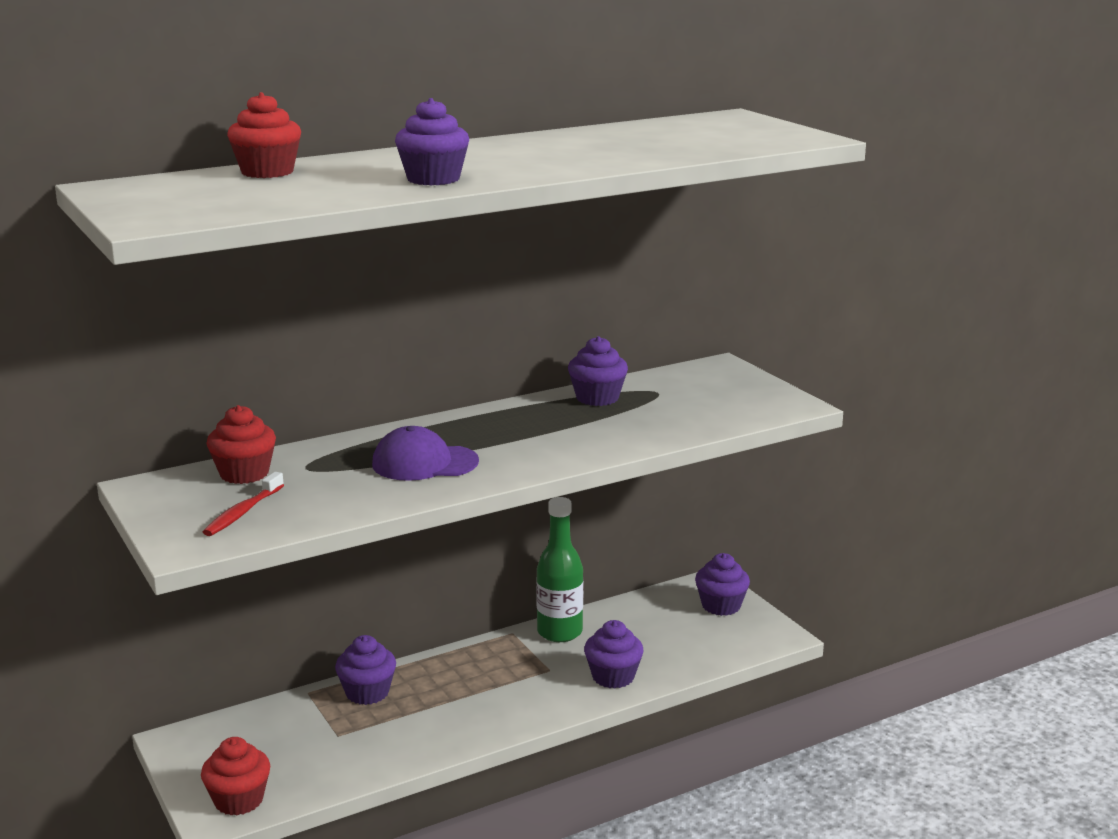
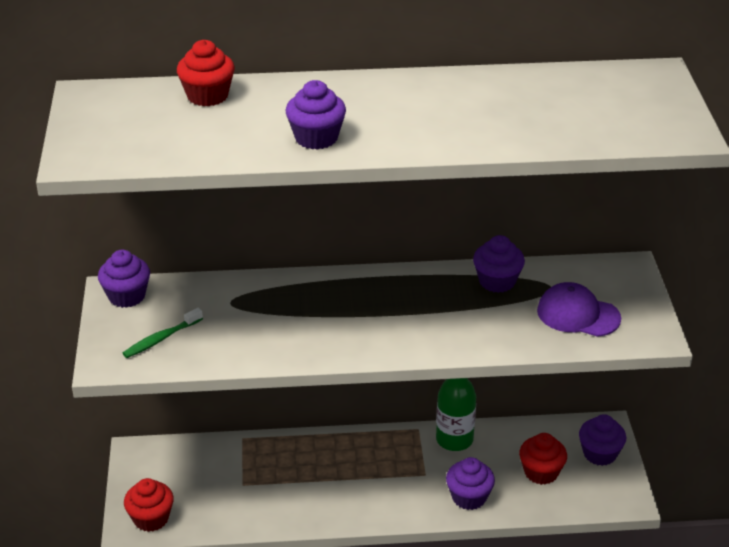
camera: 25 degrees right, 15 degrees up
red toothbrush [203,472,284,536] -> green toothbrush [123,308,203,358]
red cupcake [207,405,276,484] -> red cupcake moved to [519,433,567,485]
purple cupcake [335,635,396,705] -> purple cupcake moved to [98,250,150,308]
purple cap [372,426,479,481] -> purple cap moved to [537,282,621,337]

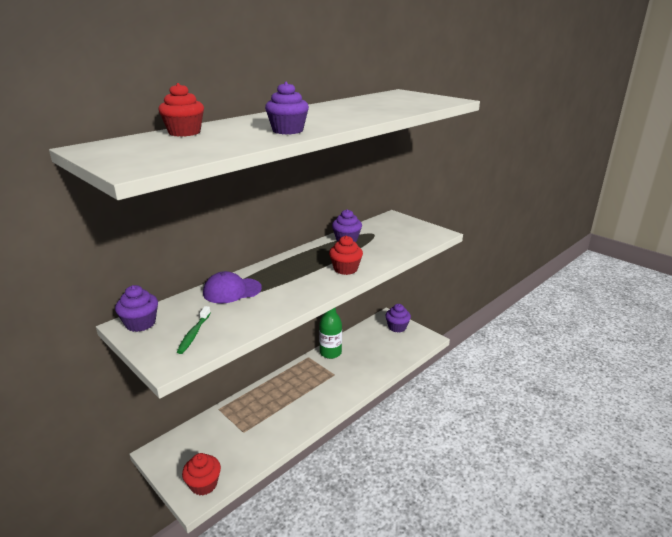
camera: 40 degrees left, 10 degrees down
purple cupcake [446,457,495,510] -> none
red cupcake [519,433,567,485] -> red cupcake moved to [329,236,363,275]
purple cap [537,282,621,337] -> purple cap moved to [203,271,262,304]

